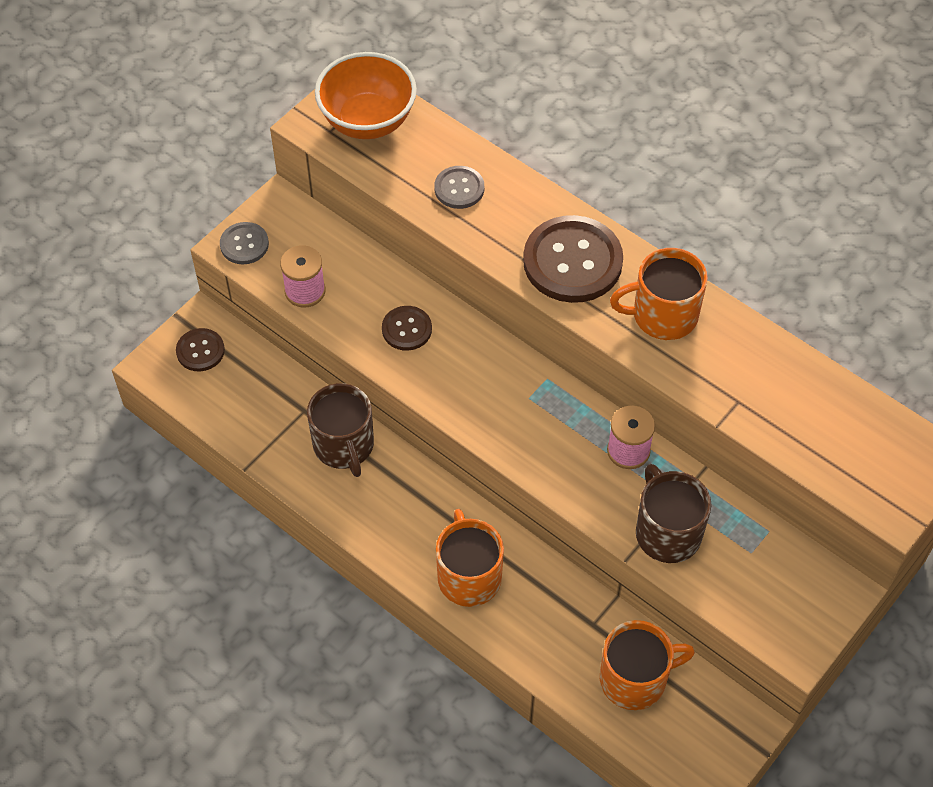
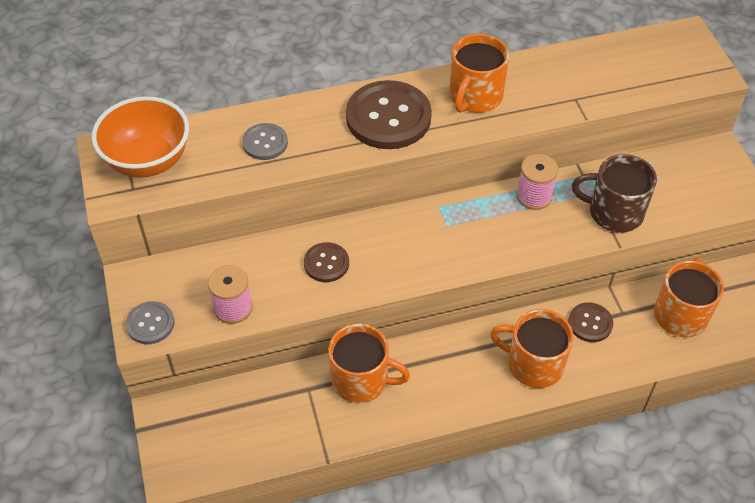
camera: 55 degrees left, 5 degrees down
brown button [176,328,225,371] -> brown button moved to [568,303,613,342]
brown mug [307,383,374,477] -> orange mug [328,324,410,403]

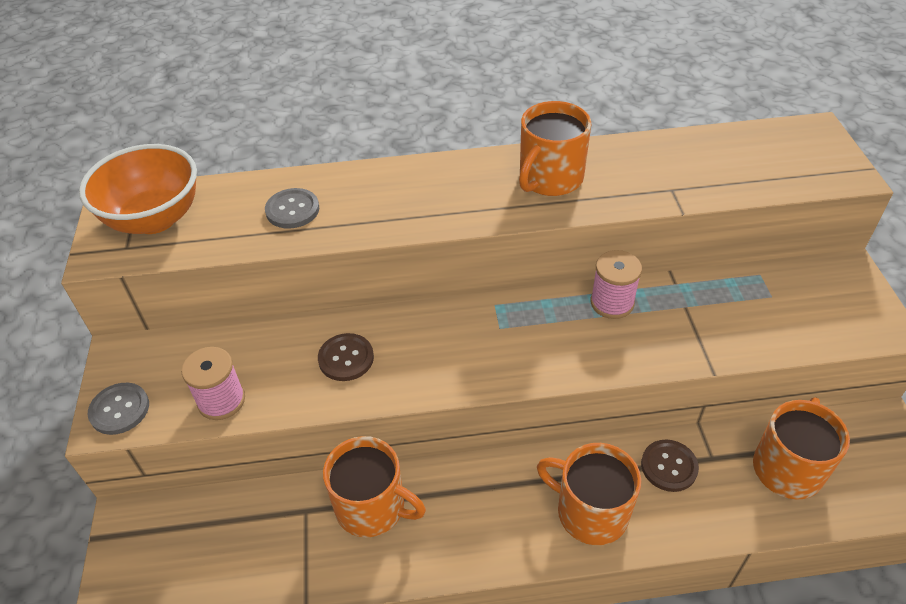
camera: 10 degrees right, 5 degrees down
brown button [346,80,432,149] -> none
brown mug [572,154,657,233] -> none

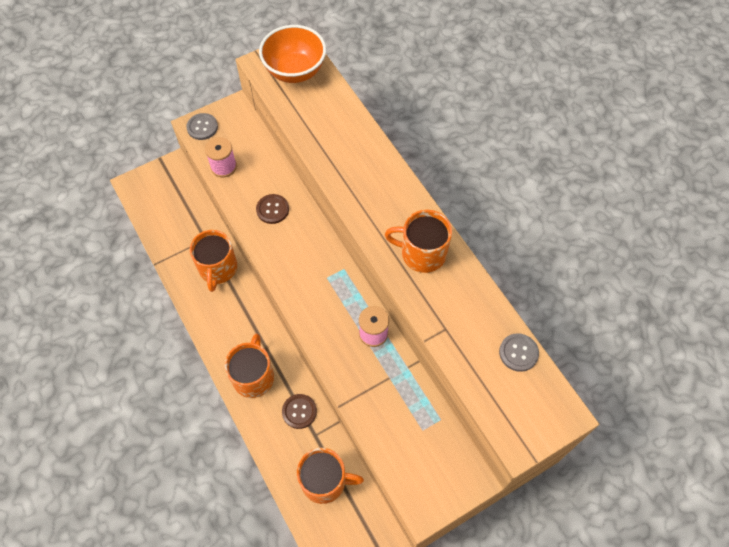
camera: 65 degrees right, 15 degrees up
grey button [265,188,319,228] -> grey button moved to [499,333,539,372]

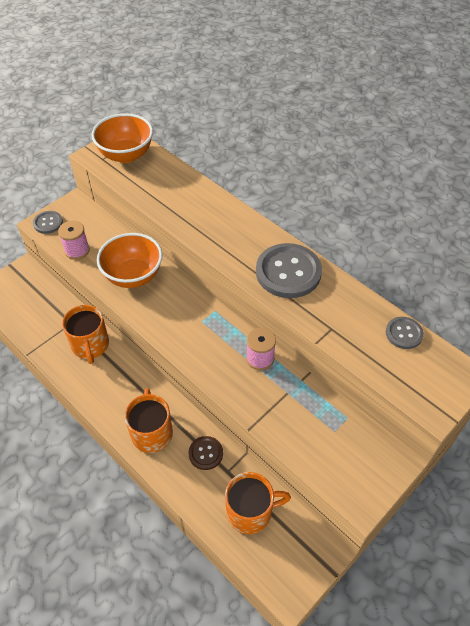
camera: 15 degrees left, 10 degrees down
brown button [256,194,289,224] -> orange bowl [97,233,162,288]
orange mug [385,210,452,273] -> grey button [256,243,322,298]

